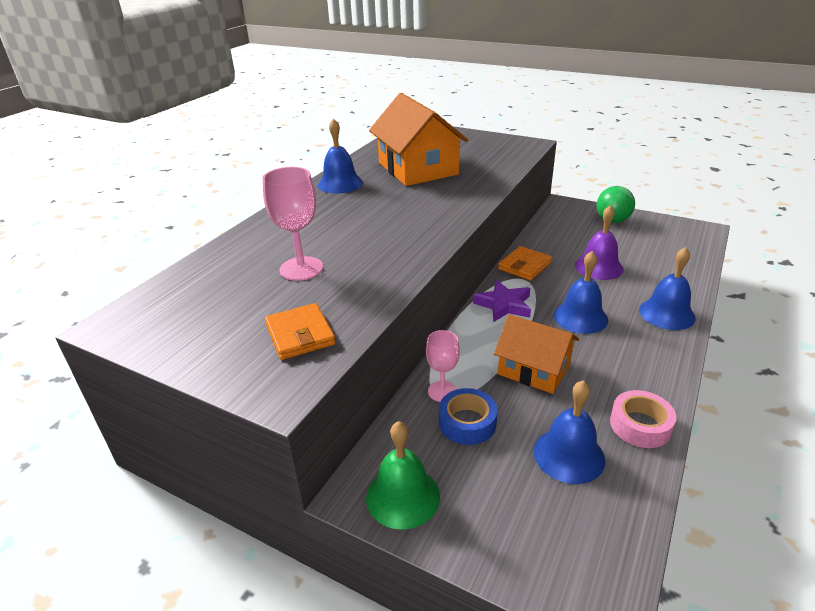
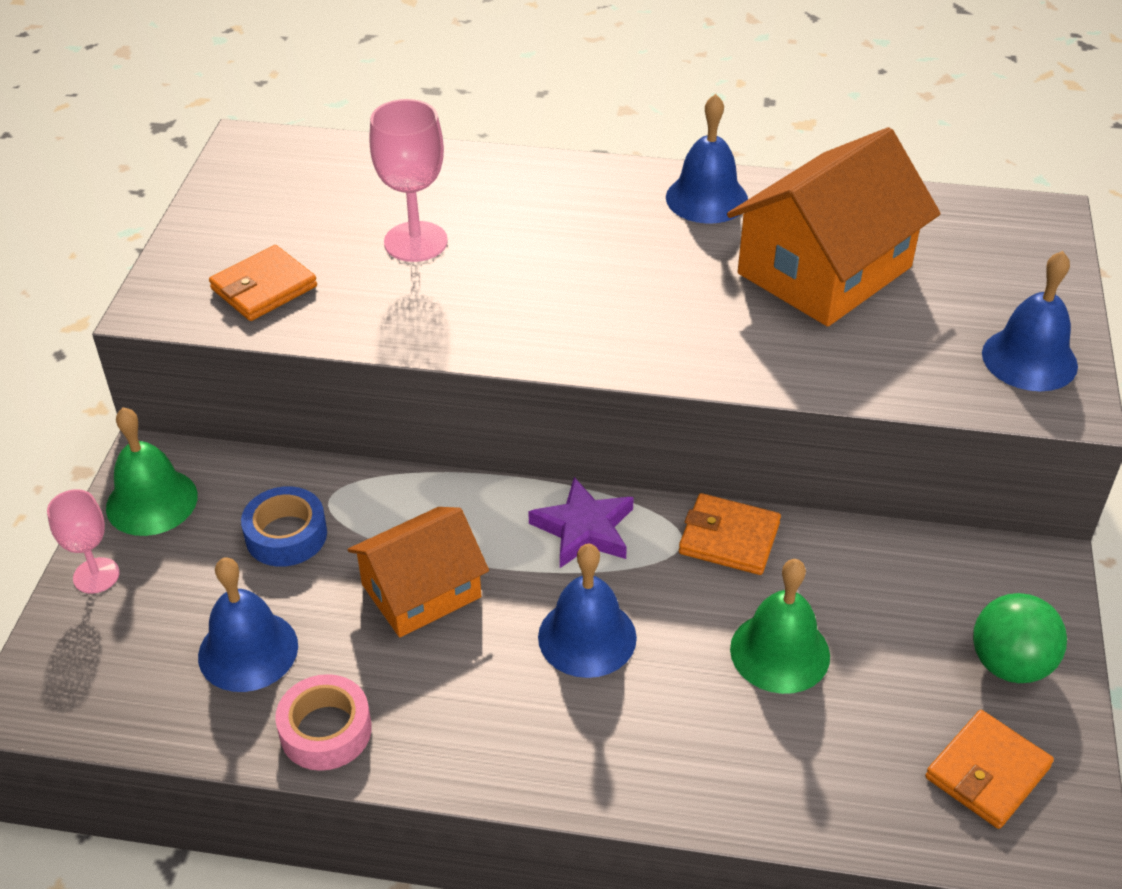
camera: 70 degrees right, 10 degrees up
pink goblet [426,330,460,402] -> pink goblet moved to [47,489,119,594]
orange house [494,314,579,394] -> orange house turned 45 degrees clockwise [348,507,489,637]
purple bell [575,205,623,280] -> green bell [730,559,830,694]
blue bell [639,247,696,330] -> blue bell moved to [982,251,1078,391]
none -> orange wallet [925,710,1054,829]

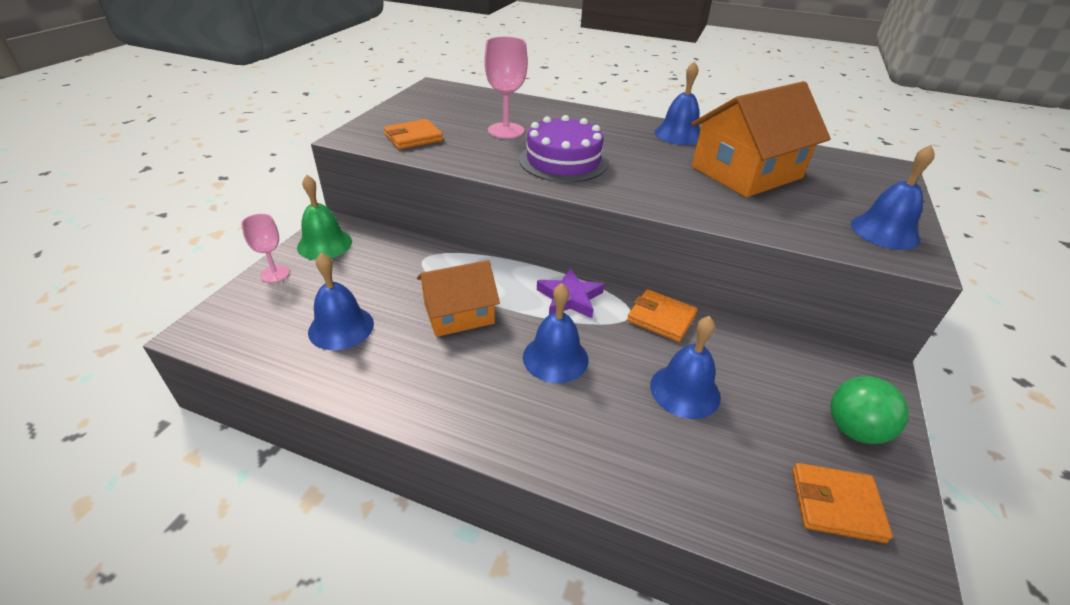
camera: 10 degrees right, 5 degrees down
blue tape [241,486,327,567] -> none
pink tape [275,674,372,771] -> none
green bell [730,559,830,694] -> blue bell [650,316,721,419]
orange wallet [925,710,1054,829] -> orange wallet turned 45 degrees clockwise [792,463,893,543]
none -> purple cake [519,115,608,182]

